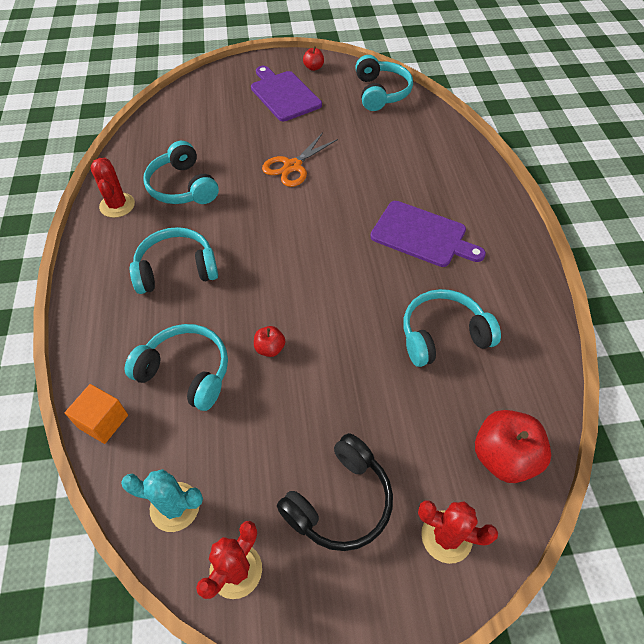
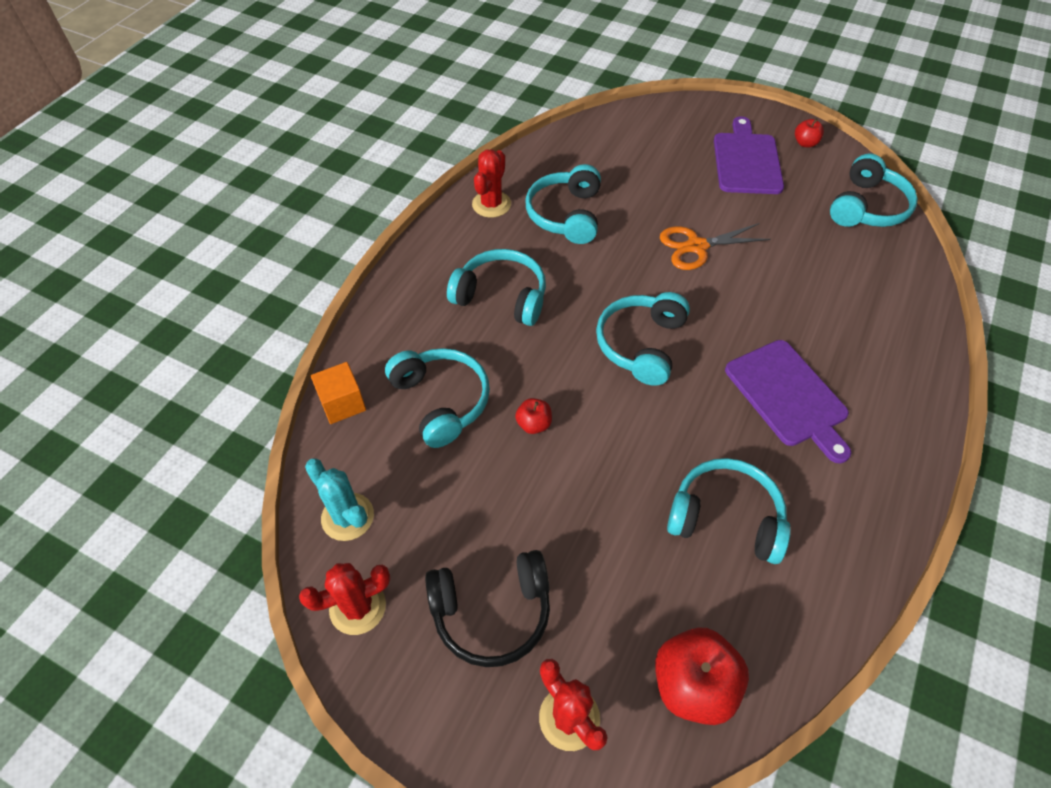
camera: 35 degrees right, 0 degrees up
none -> turquoise headphones [596,292,690,386]

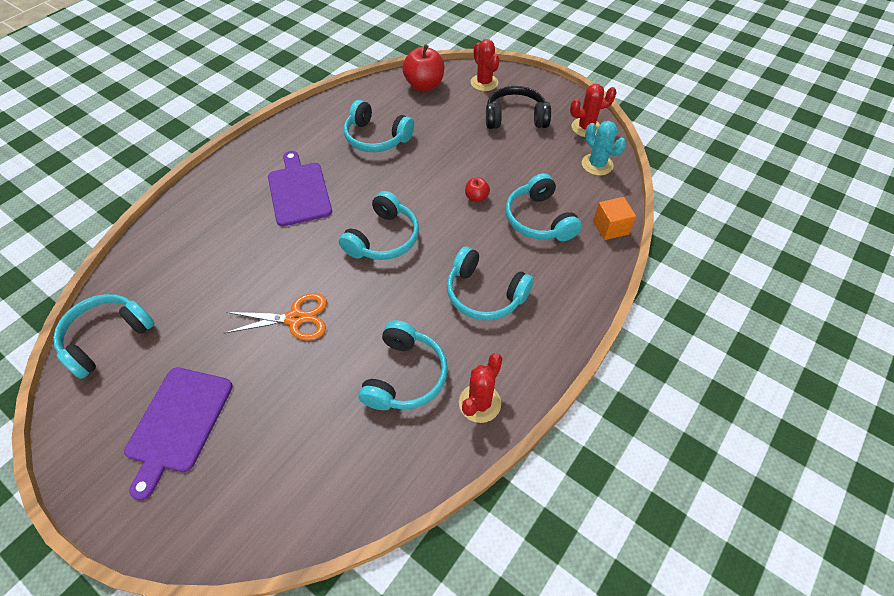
camera: 170 degrees left, 0 degrees up
red apple [795,119,824,148] -> none

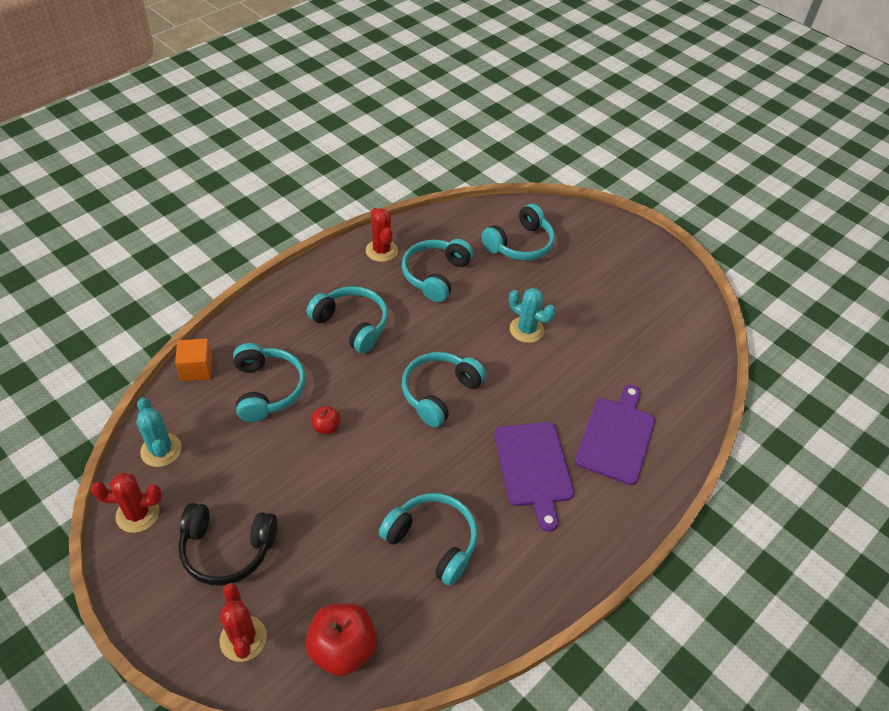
camera: 175 degrees left, 5 degrees down
turquoise headphones [53,294,155,379] -> turquoise headphones moved to [481,204,555,260]
purple cutting board [124,367,233,500] -> purple cutting board moved to [575,385,655,485]
orange scissors [225,293,327,341] -> turquoise cactus [509,288,555,343]
red cactus [459,353,502,423] -> red cactus turned 60 degrees counterclockwise [366,208,398,262]

